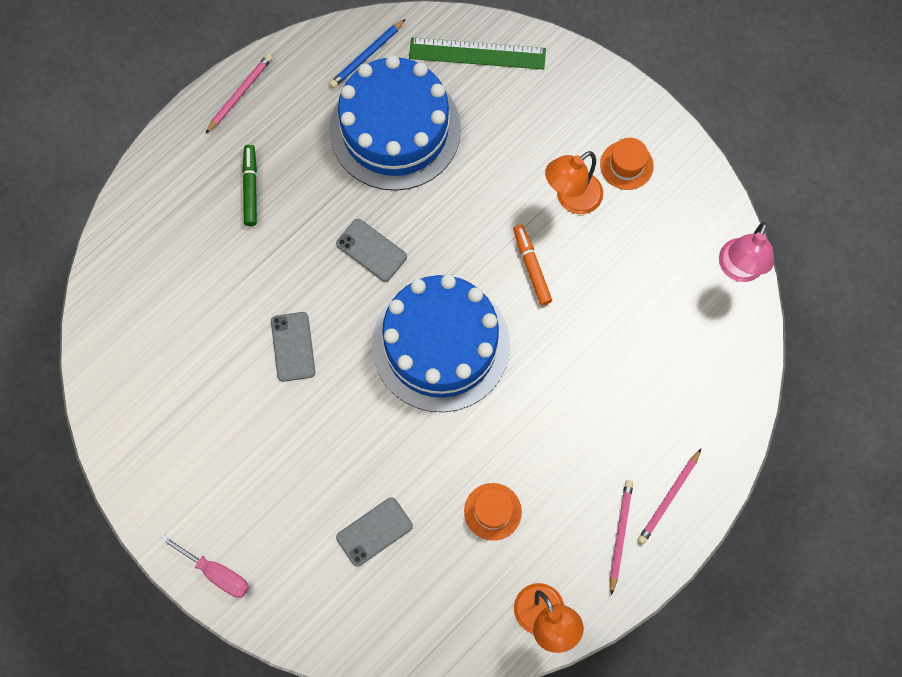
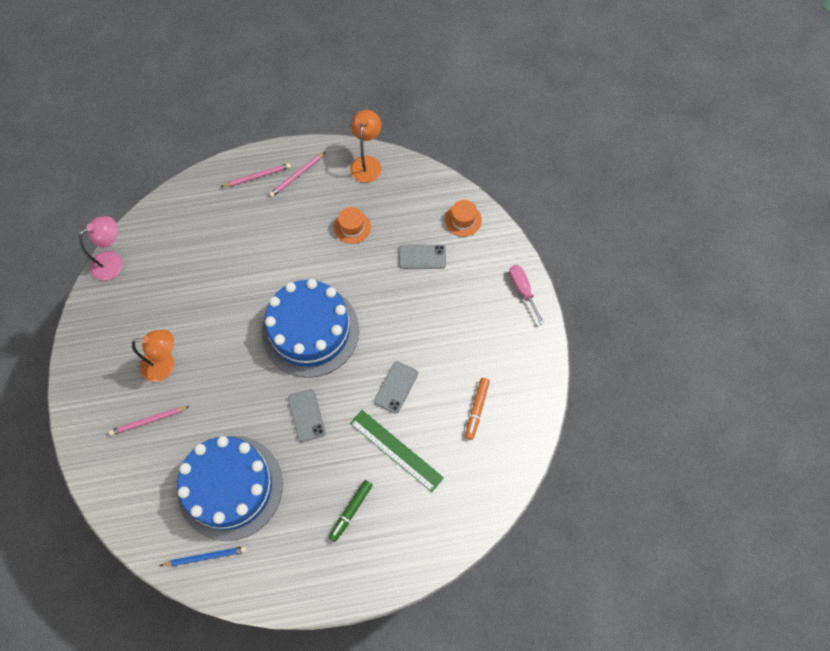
camera: 145 degrees left, 5 degrees down
pink pencil [205,54,272,134] -> pink pencil moved to [109,406,190,436]
green ruler [409,37,546,70] -> green ruler moved to [350,410,444,492]
orange marker [513,224,552,305] -> orange marker moved to [465,378,490,440]
orange hat [600,138,654,190] -> orange hat moved to [445,200,482,237]

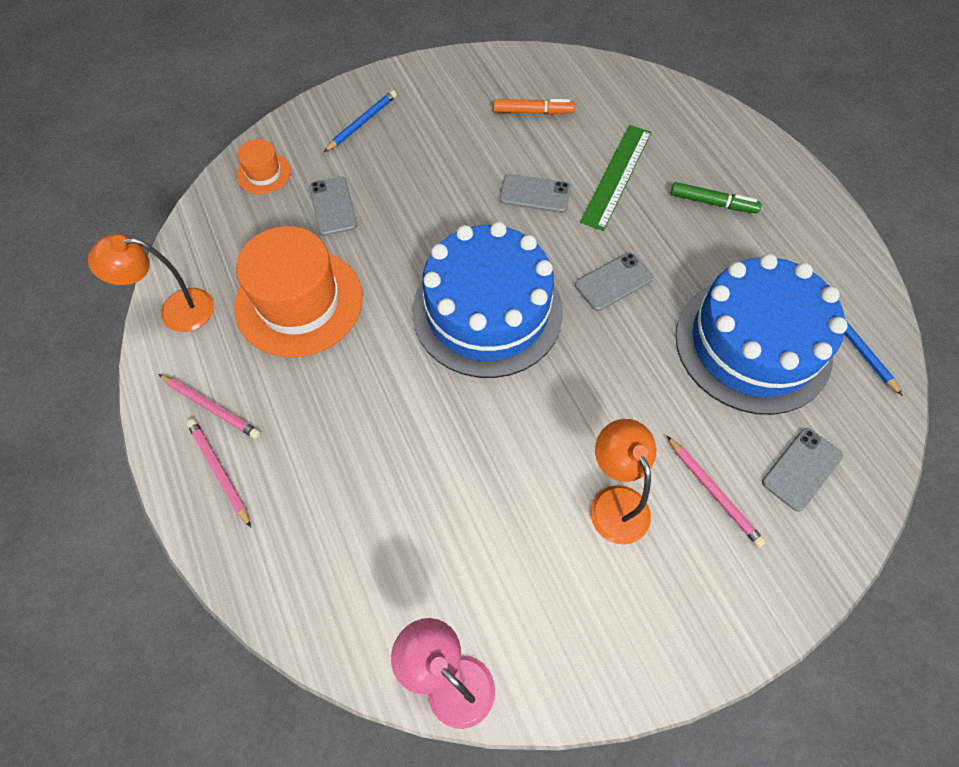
camera: 105 degrees left, 5 degrees down
orange hat [334,207,371,244] -> orange hat [234,226,363,358], size x2.12
pink screwdriver [509,265,545,325] -> none
none -> blue pencil [324,90,397,152]
none -> grey phone [762,428,843,512]

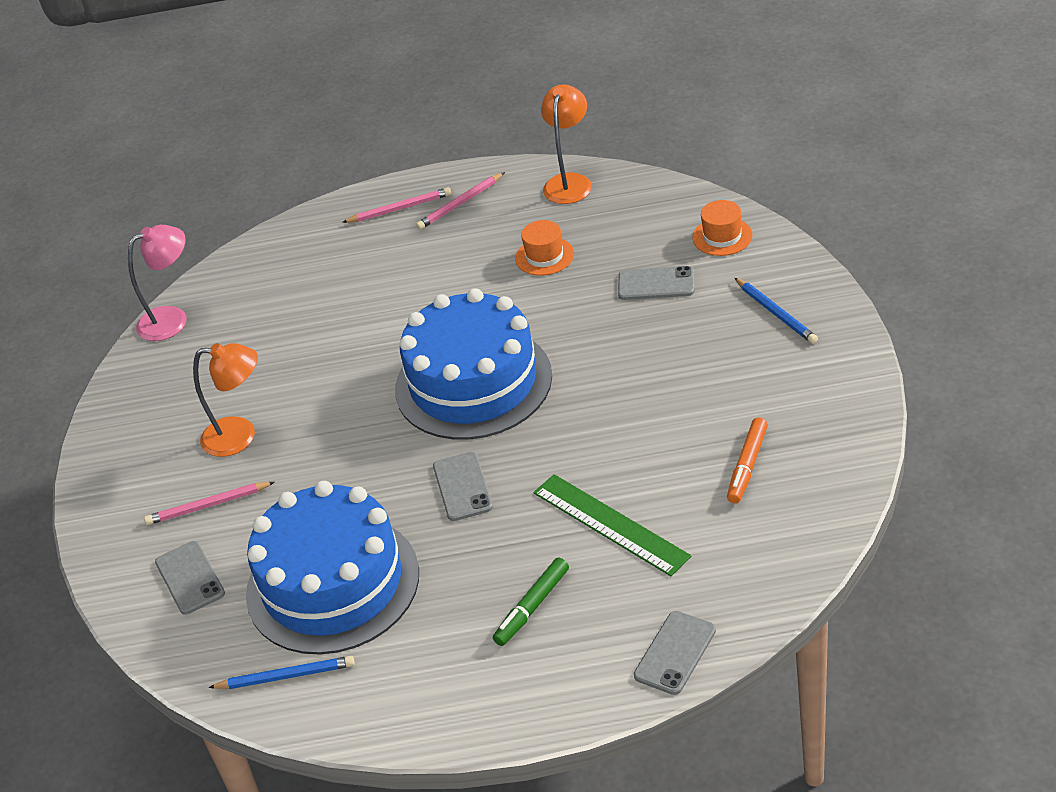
camera: 115 degrees right, 20 degrees down
orange hat [234,226,363,358] -> orange hat [515,220,574,276], size x0.47
grey phone [499,174,571,213] -> grey phone moved to [634,611,716,695]

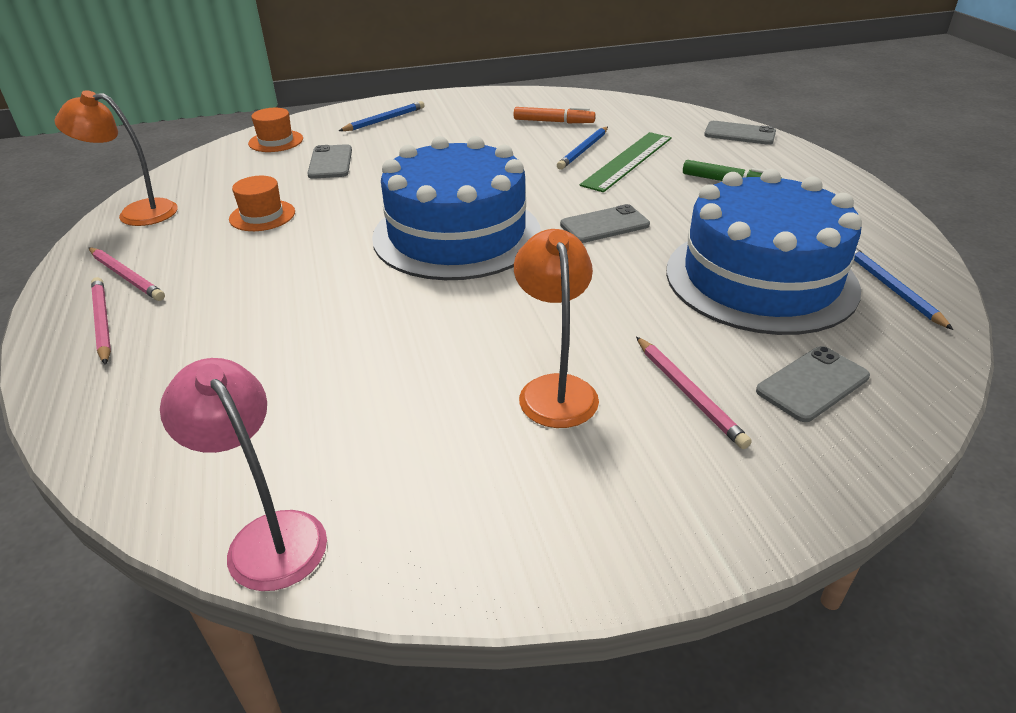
camera: 105 degrees left, 5 degrees down
none -> blue pencil [557,127,608,170]

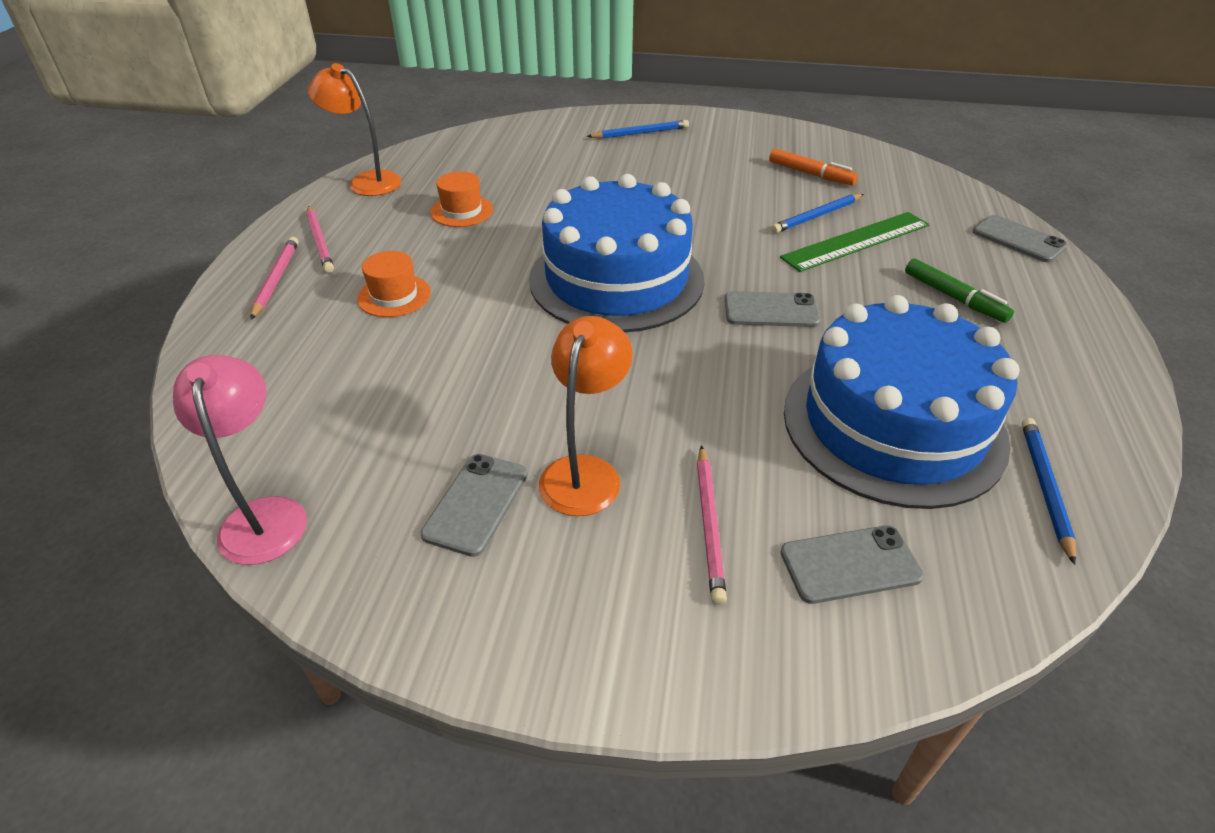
camera: 25 degrees right, 5 degrees up
orange hat [248,108,303,152] -> orange hat moved to [357,251,431,317]
grey phone [307,144,352,179] -> grey phone moved to [421,454,528,557]

